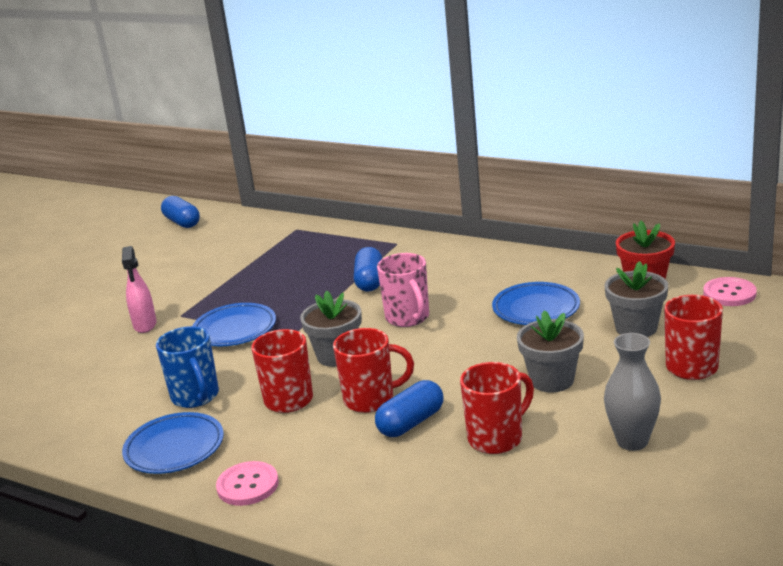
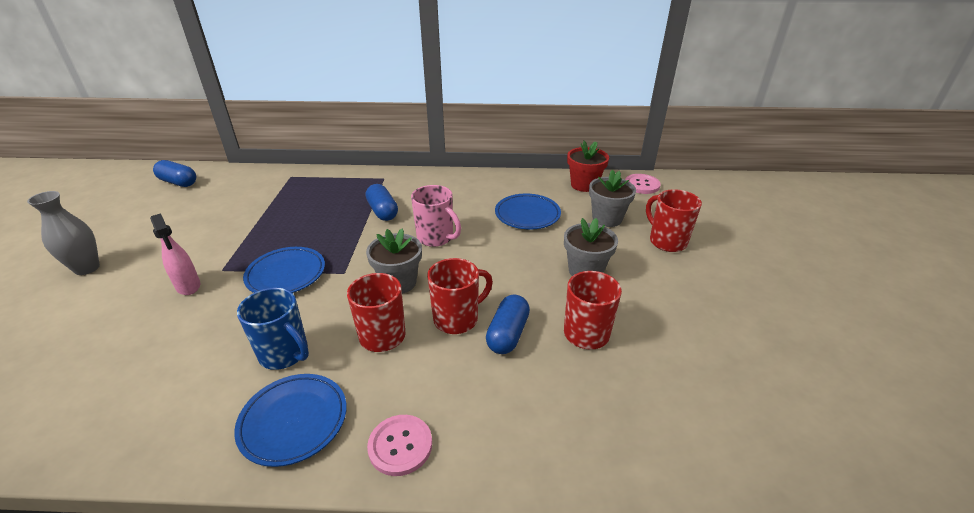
camera: 30 degrees left, 10 degrees up
grey vase [604,333,661,451] -> grey vase moved to [27,191,100,275]

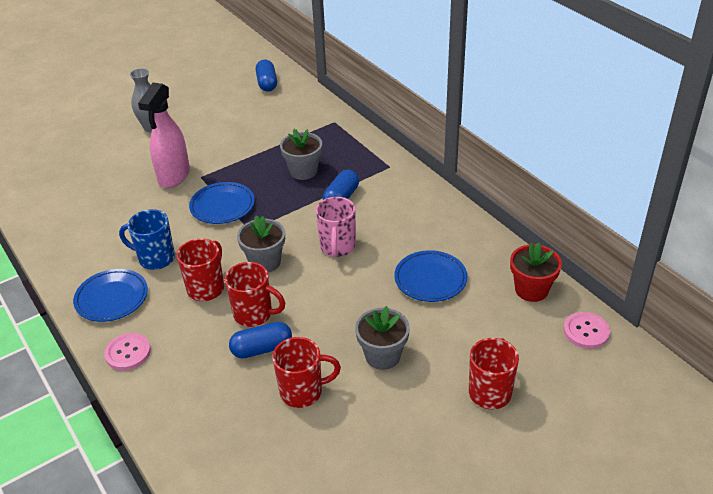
camera: 55 degrees right, 5 degrees up
pink spray bottle [150,213,200,295] -> pink spray bottle [138,83,190,188], size x1.62
blue mug [237,287,309,370] -> blue mug turned 105 degrees clockwise [119,209,175,270]
grey flower pot [589,170,636,227] -> grey flower pot moved to [280,129,322,180]

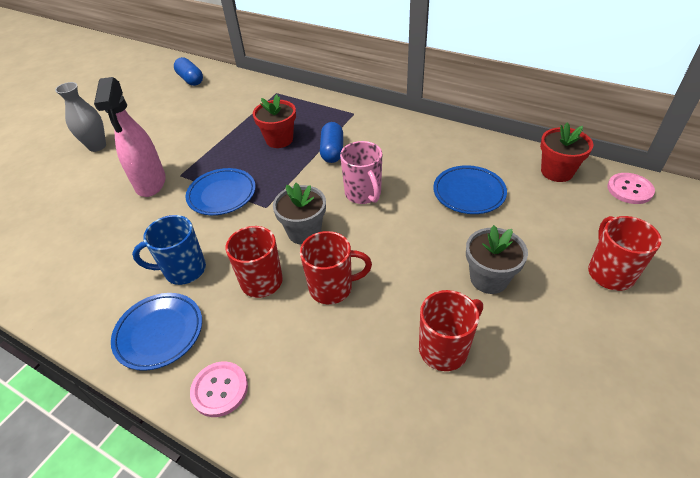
camera: 25 degrees left, 5 degrees up
blue capsule [229,322,292,358] -> none
grey flower pot [280,129,322,180] -> red flower pot [253,94,296,148]

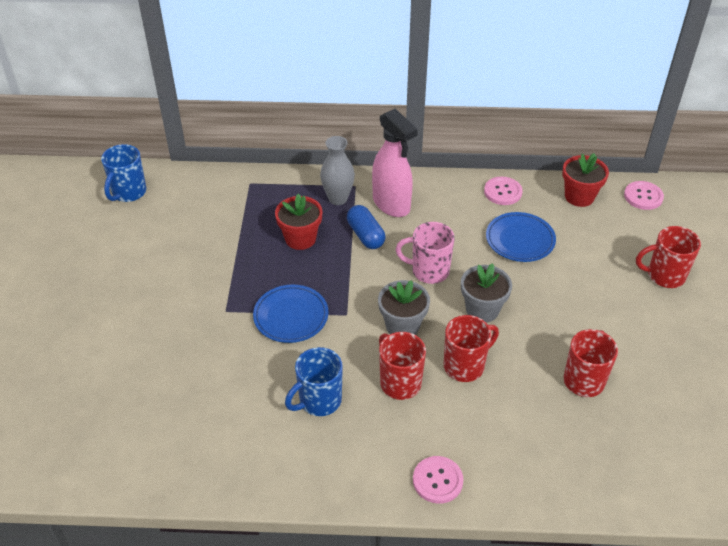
camera: 30 degrees left, 0 degrees up
grey vase [55,82,106,152] -> grey vase moved to [320,136,355,205]
pink spray bottle [94,77,166,197] -> pink spray bottle moved to [372,108,418,217]
blue plate [111,293,202,371] -> none
blue capsule [174,57,203,86] -> blue mug [101,144,146,202]
pink mug [340,141,382,204] -> pink mug turned 150 degrees clockwise [396,222,455,284]
grey flower pot [466,225,528,294] -> grey flower pot moved to [461,263,512,323]
red mug [588,216,662,291] -> red mug turned 60 degrees counterclockwise [636,226,701,288]
none -> pink button [484,177,523,205]

